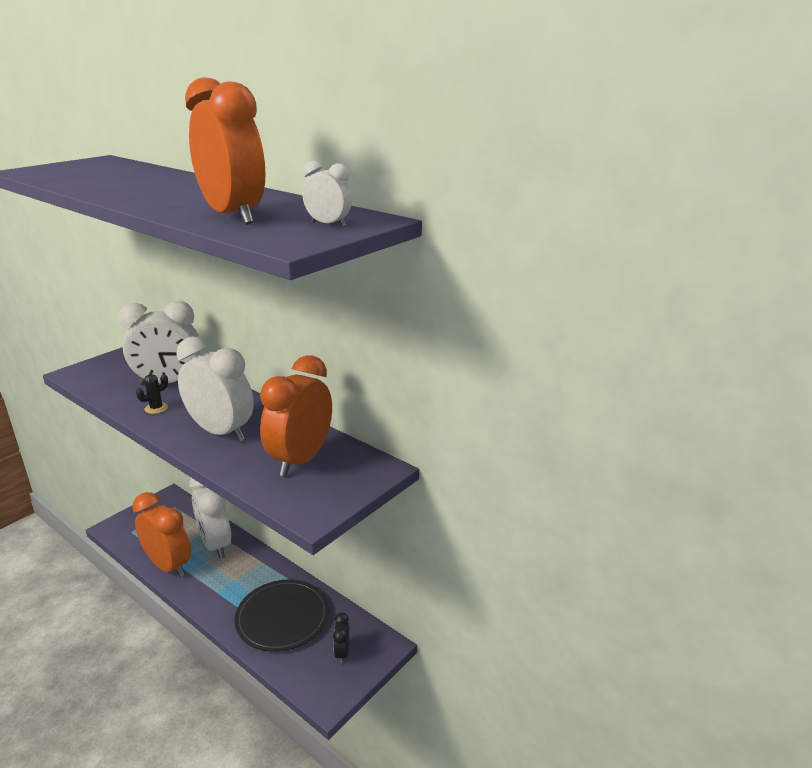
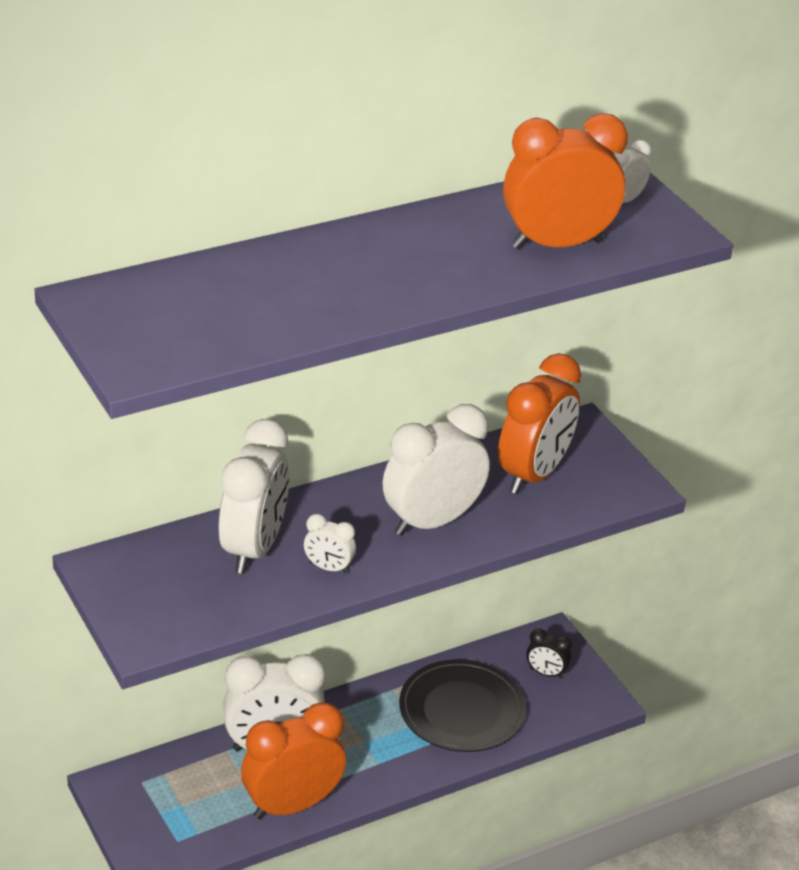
camera: 70 degrees left, 10 degrees up
black cactus [136,374,168,414] -> white clock [304,514,356,574]
orange clock [260,355,332,477] -> orange clock turned 105 degrees counterclockwise [498,353,581,494]

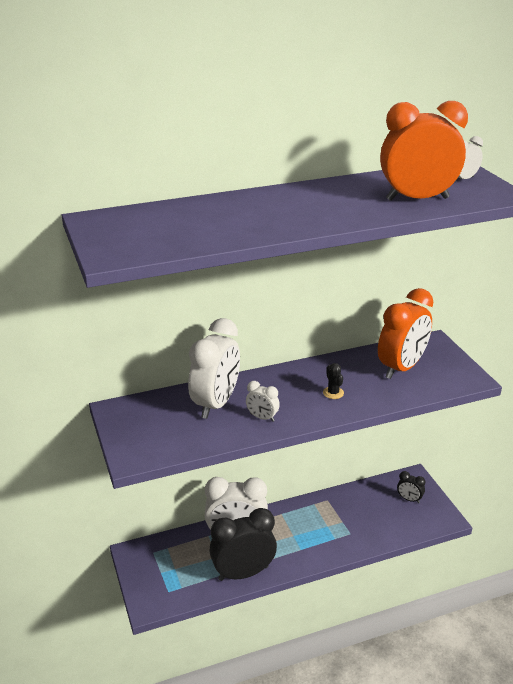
camera: 10 degrees right, 5 degrees down
orange clock [241,702,346,819] -> black clock [209,508,277,581]
white clock [383,404,490,536] -> black cactus [323,363,344,399]
black plate [399,659,526,752] -> none

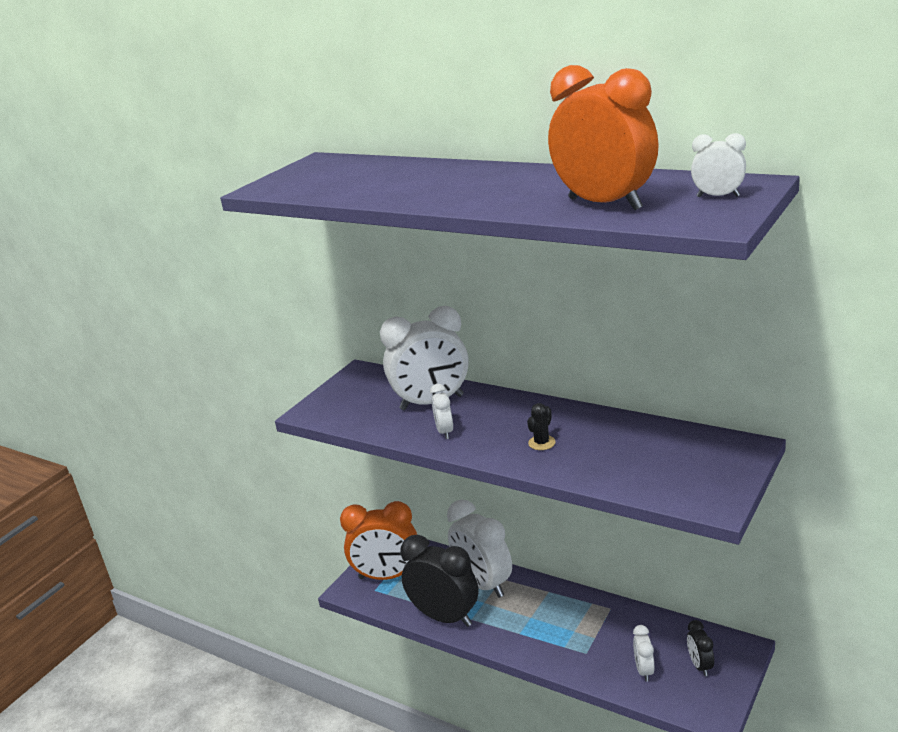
camera: 55 degrees right, 5 degrees down
orange clock [378,288,433,379] -> orange clock moved to [340,501,417,580]
none -> white clock [633,625,654,682]

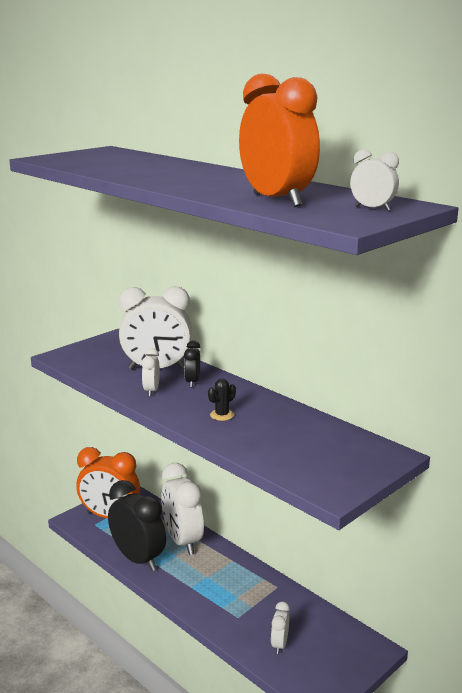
camera: 10 degrees right, 5 degrees down
black clock [687,620,714,676] -> black clock moved to [184,340,200,387]

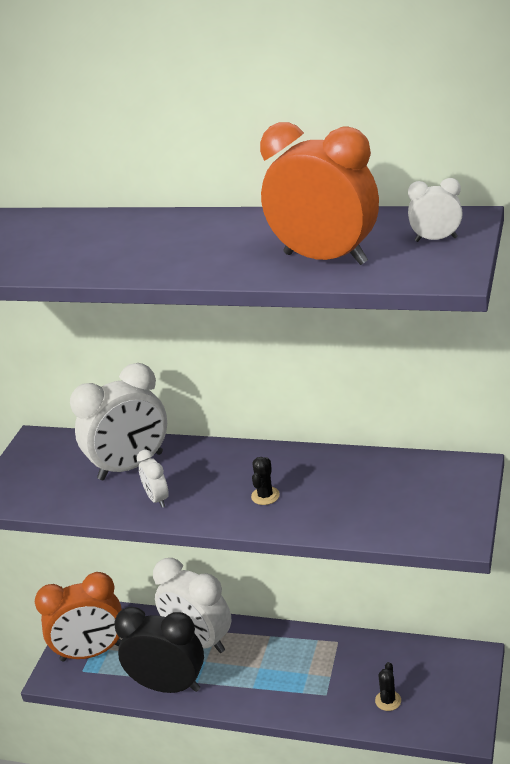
camera: 25 degrees left, 10 degrees up
black clock [184,340,200,387] -> none
white clock [271,602,290,654] -> black cactus [375,662,401,711]

